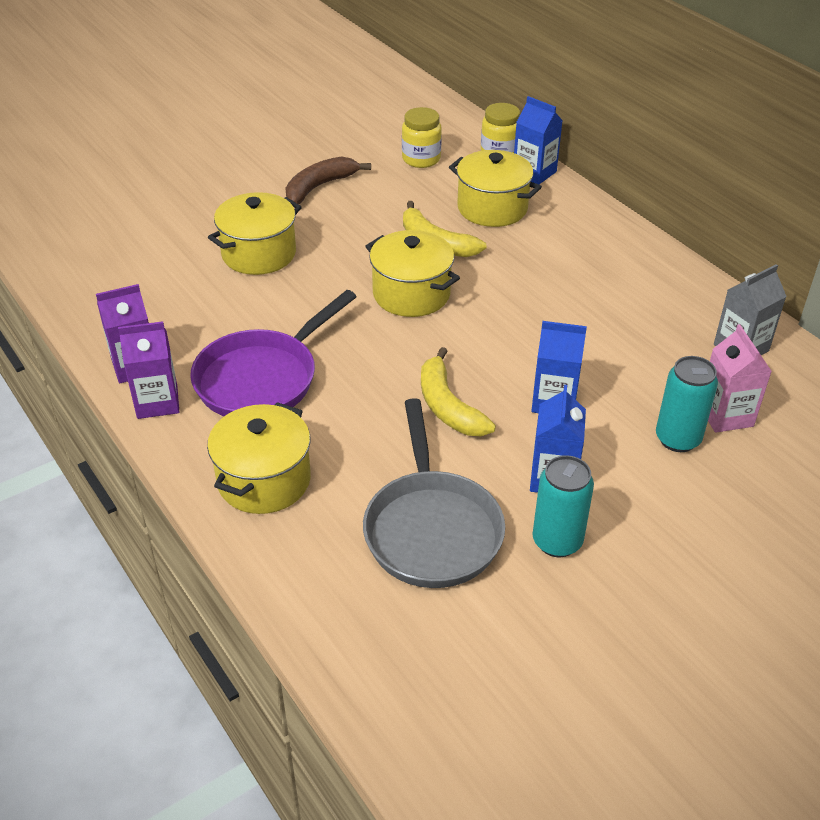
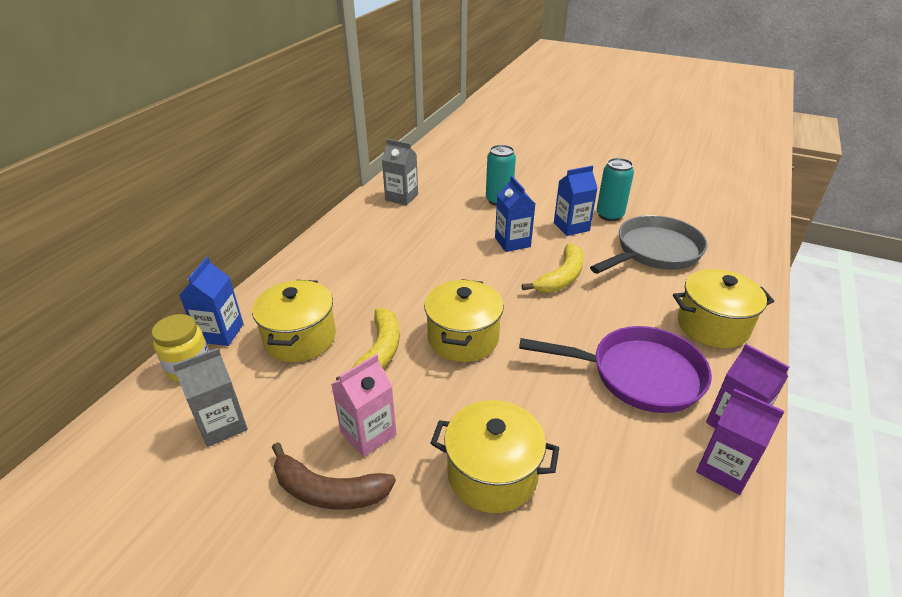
camera: 120 degrees left, 5 degrees down
yellow jar [402,107,442,168] -> grey carton [172,348,248,447]
pink carton [708,324,772,433] -> pink carton moved to [331,354,396,457]

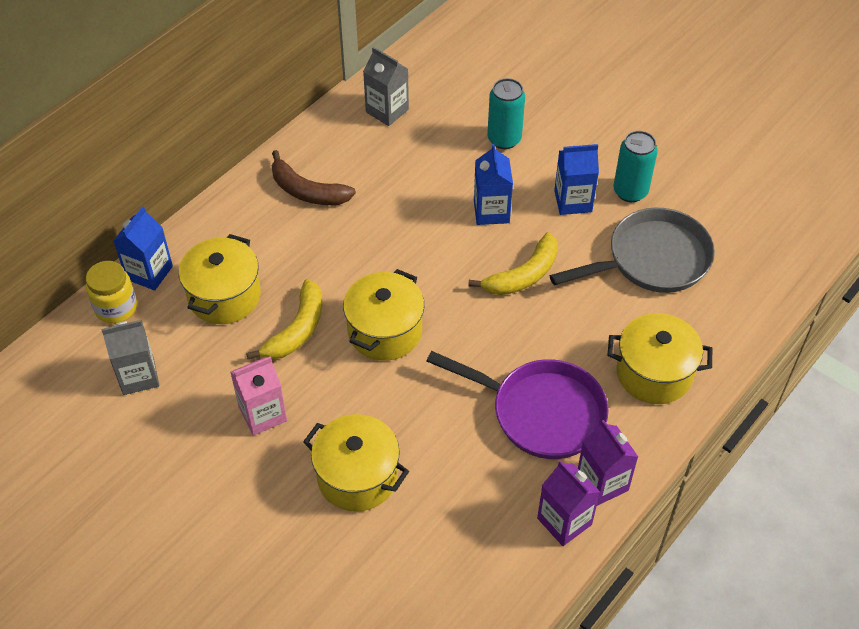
camera: 15 degrees right, 15 degrees up
brown banana [272,442,396,510] -> brown banana moved to [272,150,356,205]

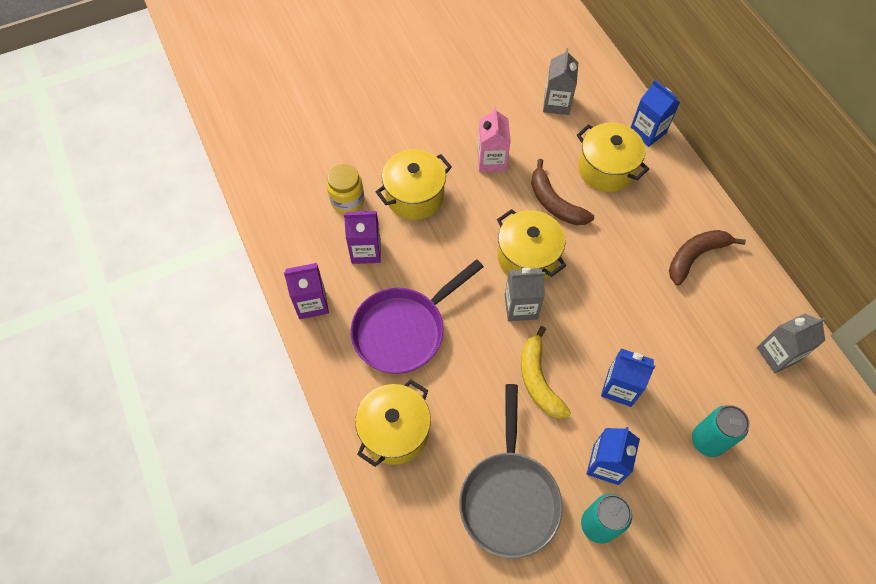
camera: 115 degrees right, 10 degrees up
yellow jar [86,261,137,324] -> yellow jar moved to [327,164,365,214]
yellow banana [246,279,322,359] -> brown banana [531,159,594,225]
purple carton [578,420,638,506] -> purple carton moved to [344,211,381,264]
none -> grey carton [505,268,545,321]

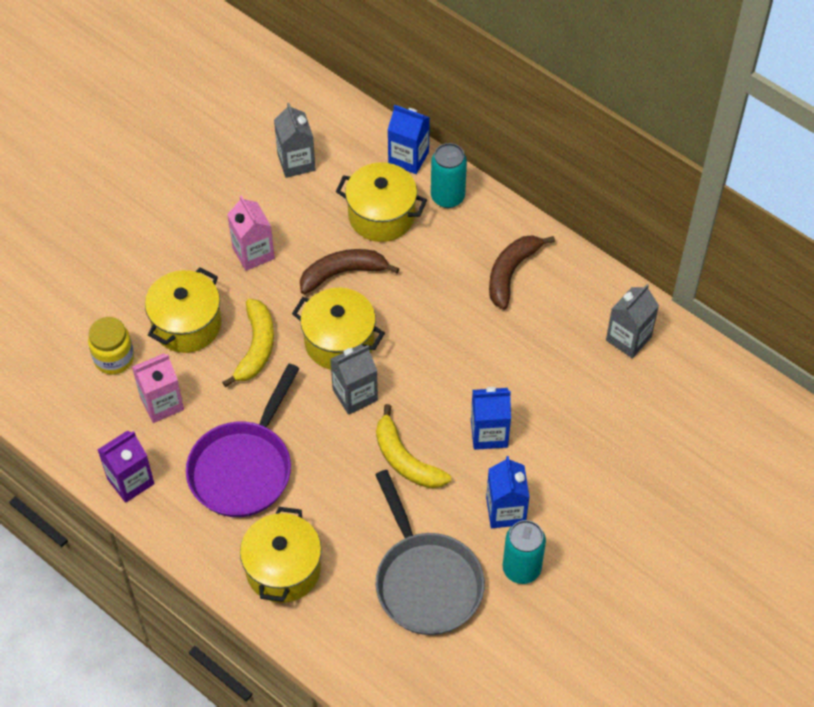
camera: 25 degrees left, 5 degrees down
purple carton [344,211,381,264] -> pink carton [132,353,184,423]
brown banana [531,159,594,225] -> brown banana turned 135 degrees clockwise [300,249,399,294]
turquoise can [692,405,749,457] -> turquoise can moved to [431,143,467,208]
none -> yellow banana [222,299,274,387]

